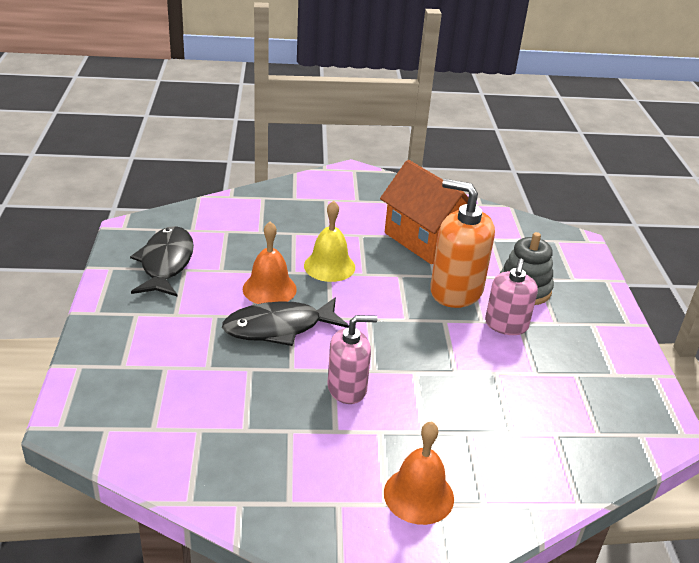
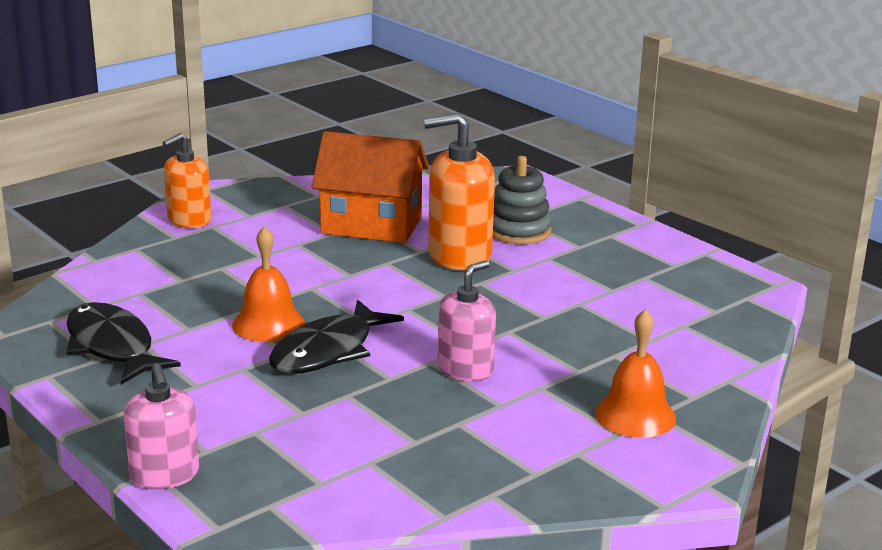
camera: 35 degrees left, 10 degrees down
yellow bell [304,200,355,282] -> none
pink soap dispenser [485,258,538,335] -> pink soap dispenser moved to [124,363,199,490]
none -> orange soap dispenser [163,133,211,228]

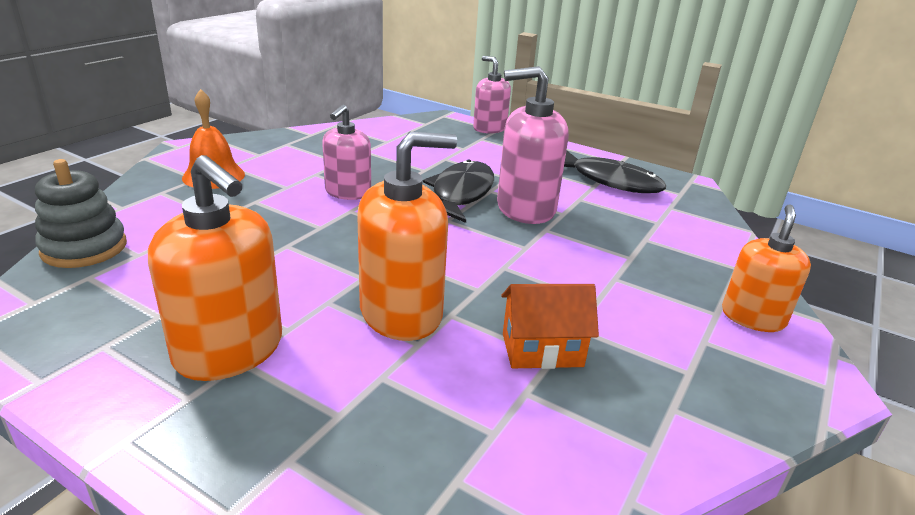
camera: 160 degrees right, 5 degrees up
orange bell [232,226,305,342] -> pink soap dispenser [497,66,569,224]
orange house [311,131,429,243] -> orange house [501,284,599,369], size x0.60
grey stacking toy [493,156,552,244] -> grey stacking toy moved to [35,159,127,268]
none -> orange soap dispenser [148,155,282,381]

